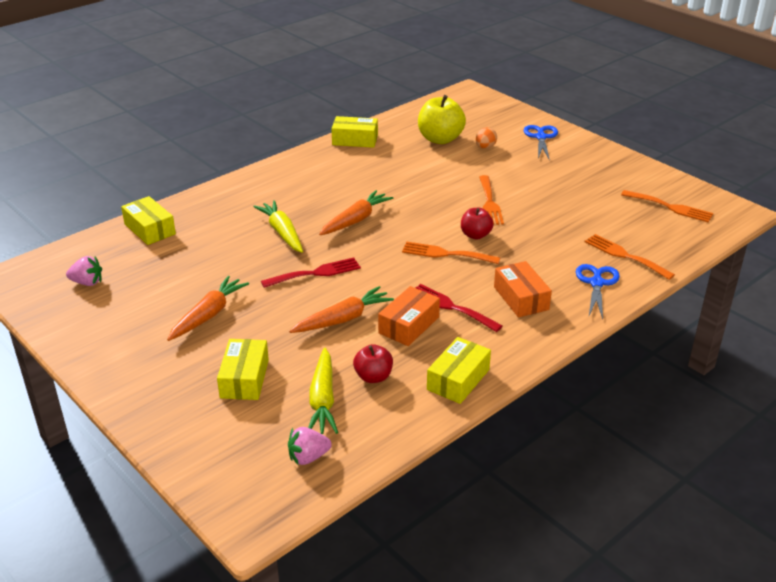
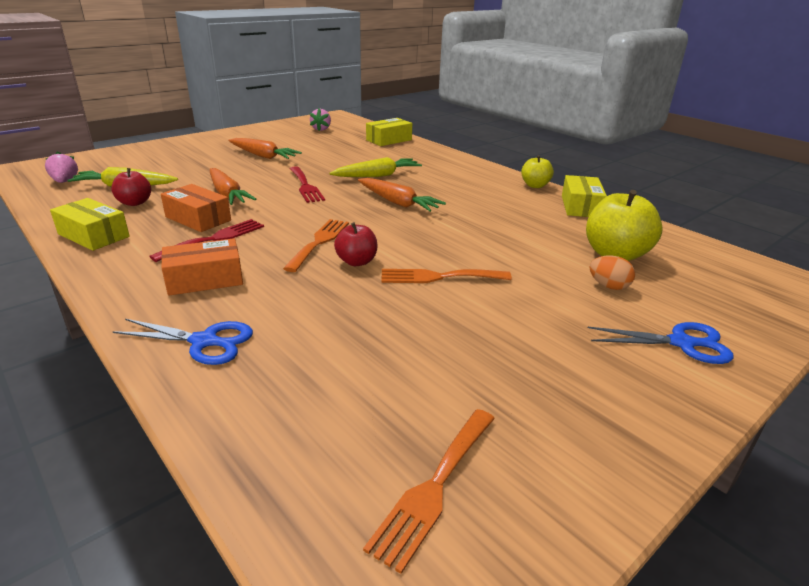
camera: 90 degrees right, 5 degrees down
yellow box [217,339,269,400] -> none
orange fork [584,234,675,280] -> none
none -> yellow apple [521,155,554,188]

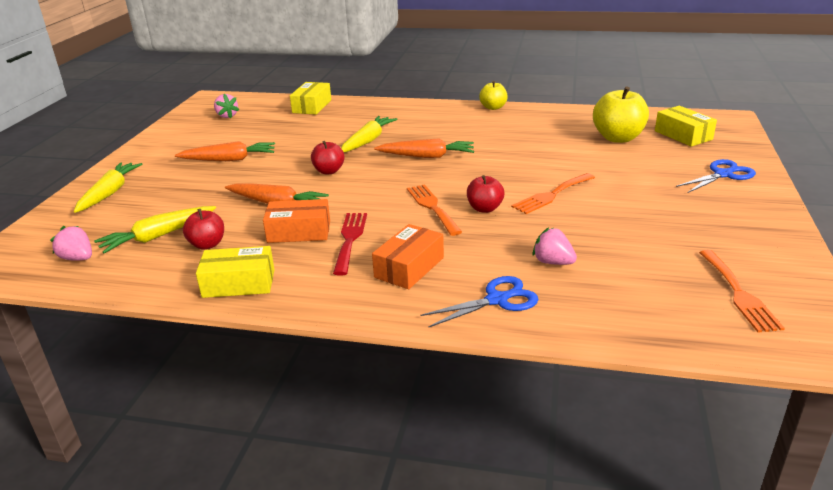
camera: 35 degrees left, 0 degrees up
red fork [290,166,325,203] -> red apple [311,141,345,174]
yellow box [562,175,607,217] -> yellow box moved to [655,106,717,147]
orange egg [589,256,635,290] -> none
none -> yellow carrot [74,163,143,213]
none -> pink strawberry [532,228,577,265]

